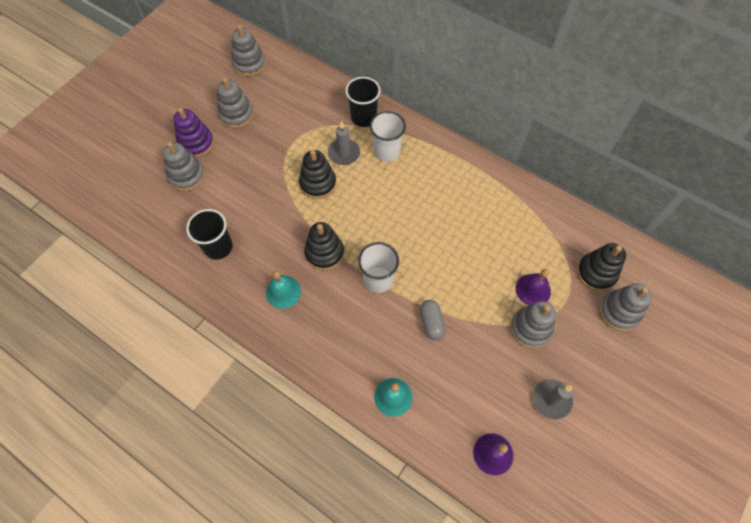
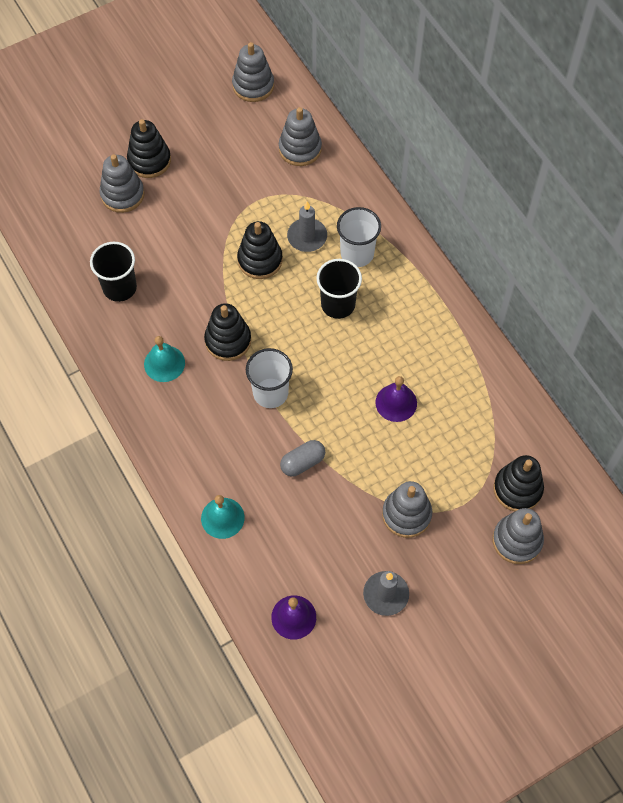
camera: 25 degrees right, 0 degrees up
purple stacking toy [173,108,214,158] -> black stacking toy [127,119,171,178]
grey stacking toy [217,77,254,128] -> grey stacking toy moved to [279,107,322,166]
black cup [345,77,381,127] -> black cup moved to [316,259,362,319]
grey capsule [420,300,446,340] -> grey capsule turned 45 degrees clockwise [280,440,325,477]
purple bell [515,269,551,305] -> purple bell moved to [375,376,417,422]

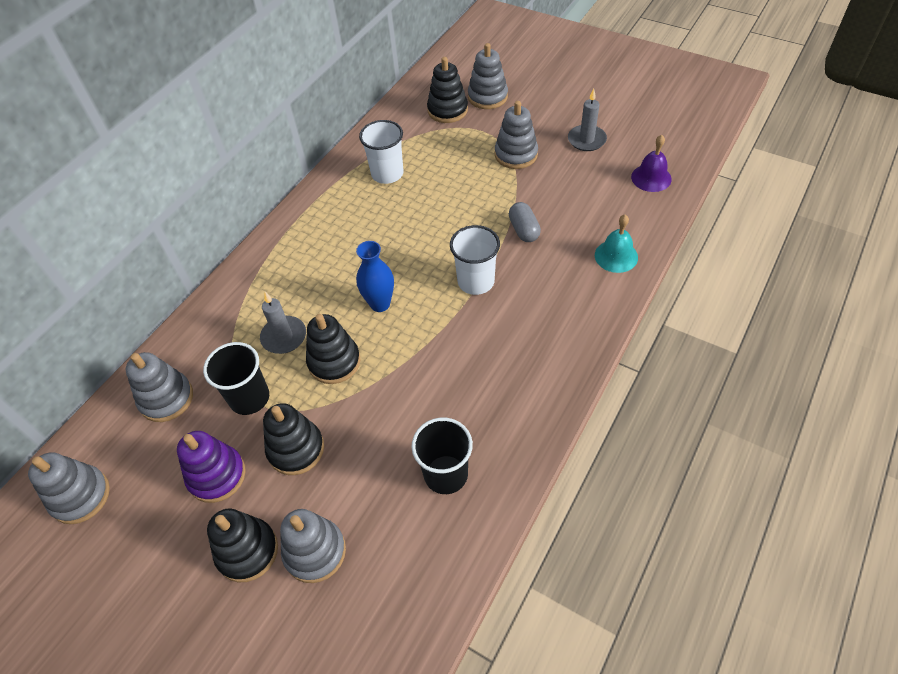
camera: 115 degrees left, 10 degrees down
turquoise bell [144,336,185,382] -> none
black stacking toy [204,303,251,361] -> black stacking toy moved to [263,403,324,475]
grey capsule [280,440,325,477] -> grey capsule turned 45 degrees clockwise [509,202,541,242]
black cup [316,259,362,319] -> black cup moved to [203,342,269,415]
white cup [337,207,381,267] -> white cup moved to [359,120,404,184]
purple bell [375,376,417,422] -> none
none -> purple stacking toy [177,431,246,503]
none -> blue vase [356,241,394,312]

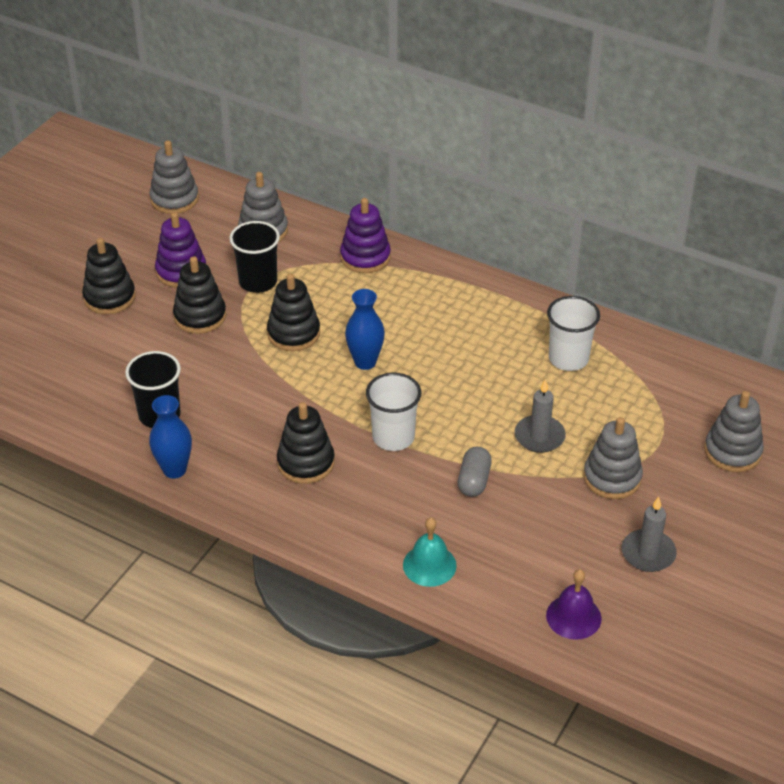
camera: 85 degrees right, 10 degrees down
grey candle [260,292,306,354] -> grey candle moved to [515,380,566,453]
grey stacking toy [280,509,346,583] -> none
black stacking toy [427,57,468,123] -> black stacking toy moved to [277,402,335,484]
grey capsule [509,202,541,242] -> grey capsule turned 60 degrees counterclockwise [458,447,492,497]
none -> blue vase [149,395,192,479]
none -> purple stacking toy [340,198,391,273]

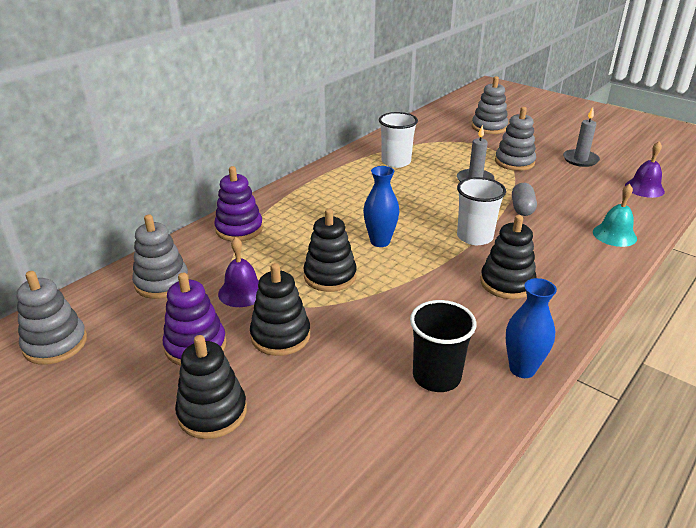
camera: 80 degrees left, 10 degrees down
black cup [229,221,280,293] -> purple bell [218,237,259,307]
grey capsule [458,447,492,497] -> grey capsule turned 75 degrees clockwise [512,183,537,216]

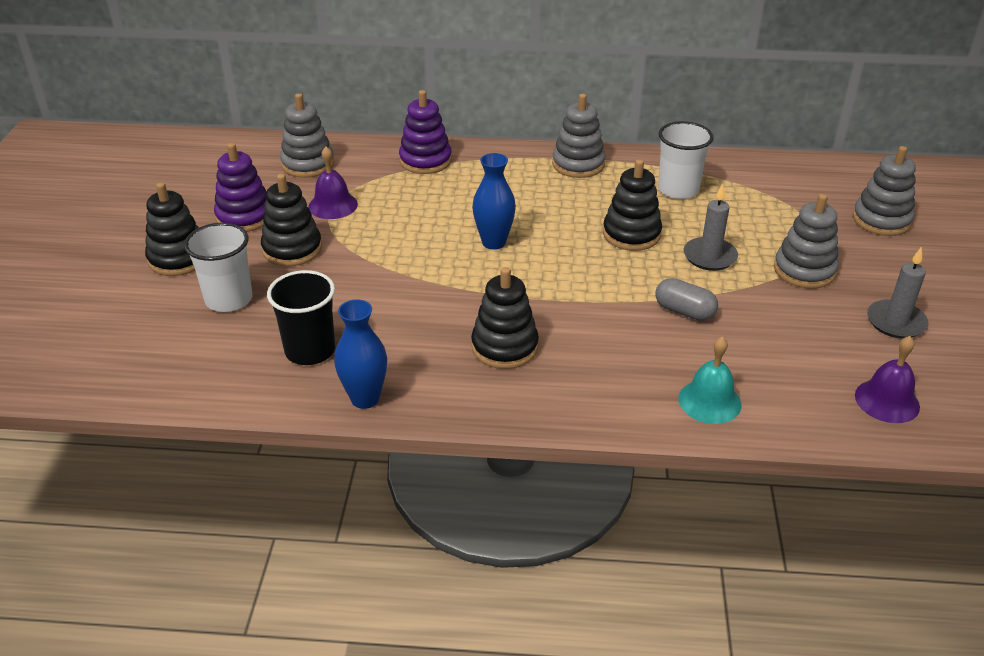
camera: 55 degrees right, 5 degrees up
grey stacking toy [16,271,87,365] -> grey stacking toy moved to [552,94,606,178]
black stacking toy [303,209,357,292] -> black stacking toy moved to [603,159,662,251]
white cup [457,177,506,245] -> white cup moved to [184,223,252,312]
grey capsule [512,183,537,216] -> grey capsule turned 60 degrees clockwise [656,278,718,321]

